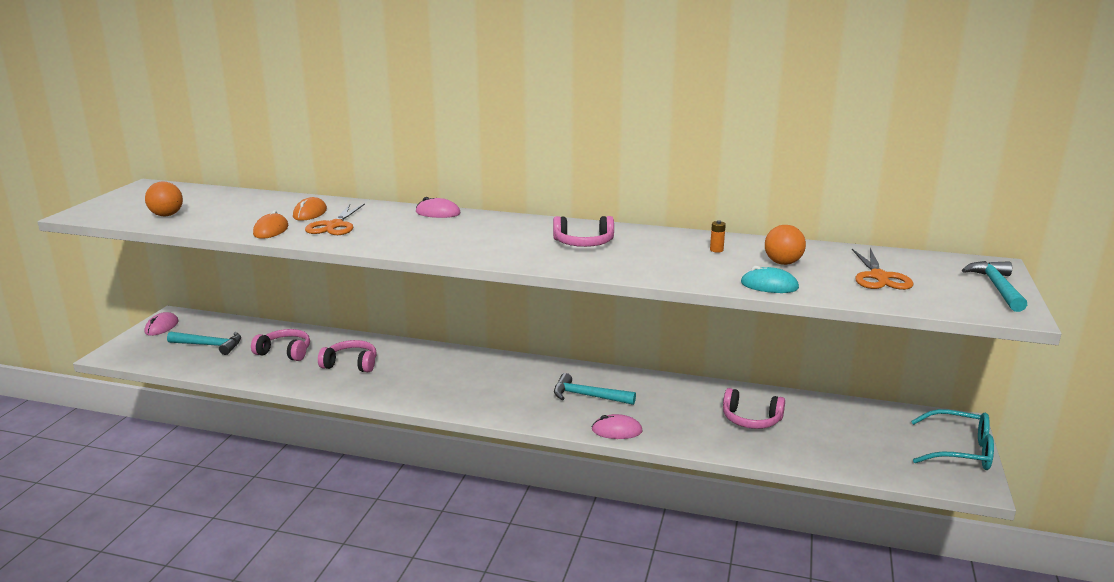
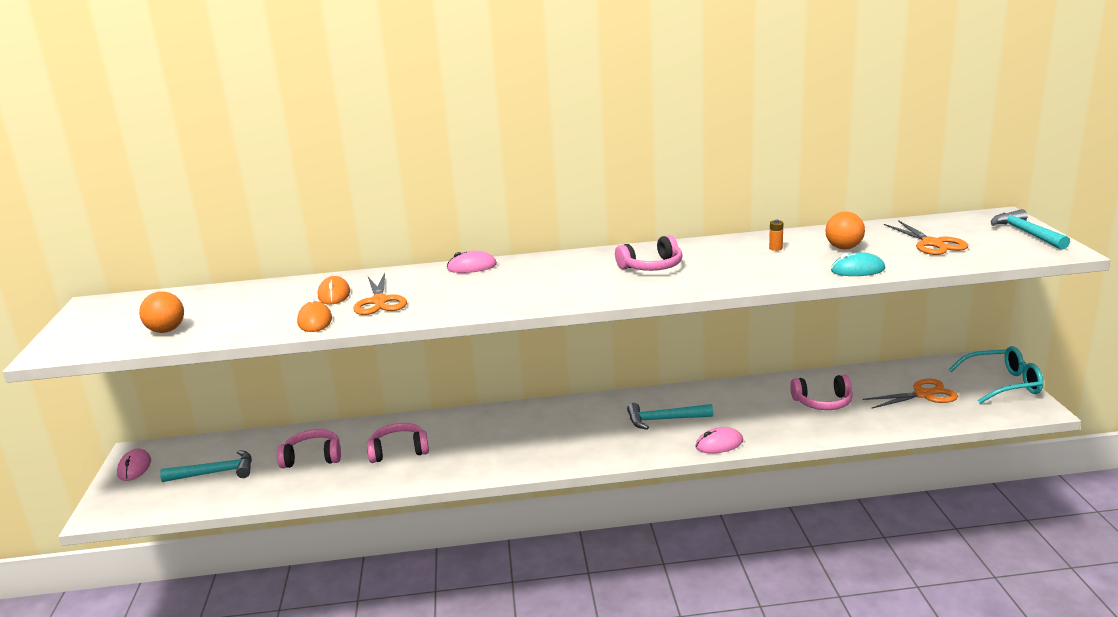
camera: 20 degrees left, 0 degrees up
none -> orange scissors [863,379,958,409]

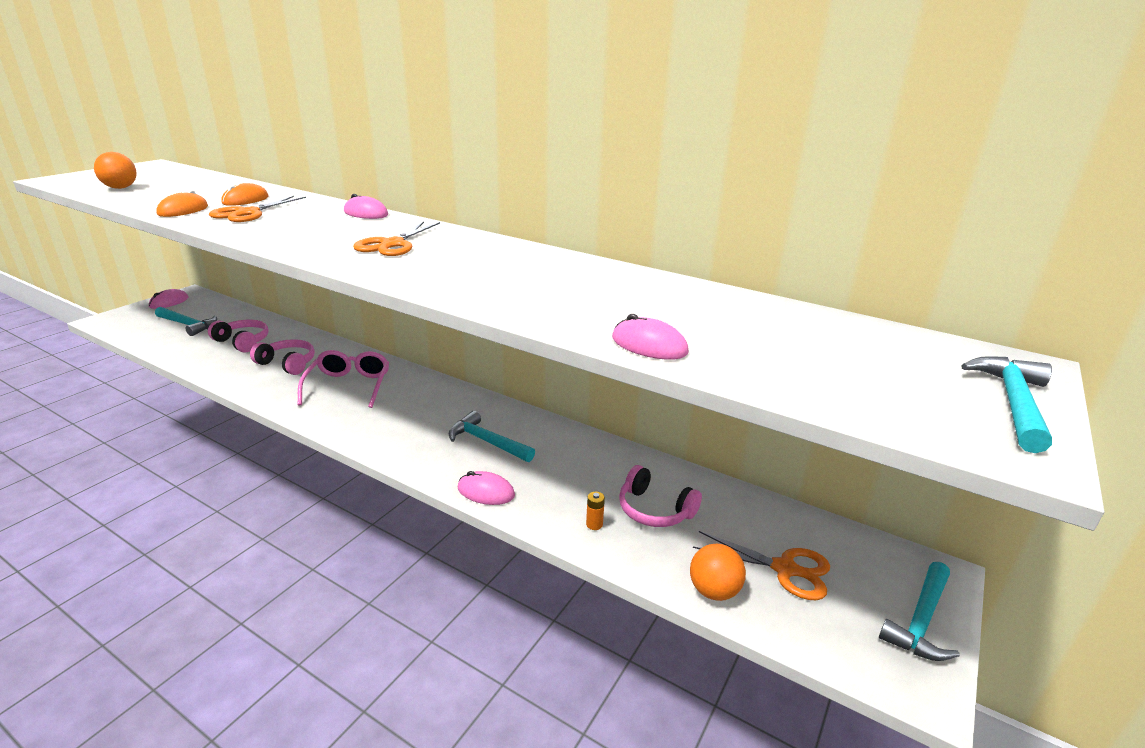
camera: 35 degrees right, 5 degrees up
pink headphones [615,235,682,271] -> none
orange battery [769,220,783,251] -> orange battery moved to [586,492,605,530]
orange ball [825,211,865,249] -> orange ball moved to [690,544,746,601]
turquoise mouse [831,252,885,276] -> pink mouse [612,314,689,360]
orange scissors [884,220,968,255] -> orange scissors moved to [353,222,440,256]
turquoise glasses [949,346,1043,404] -> turquoise hammer [879,562,960,661]
none -> pink glasses [298,350,389,408]

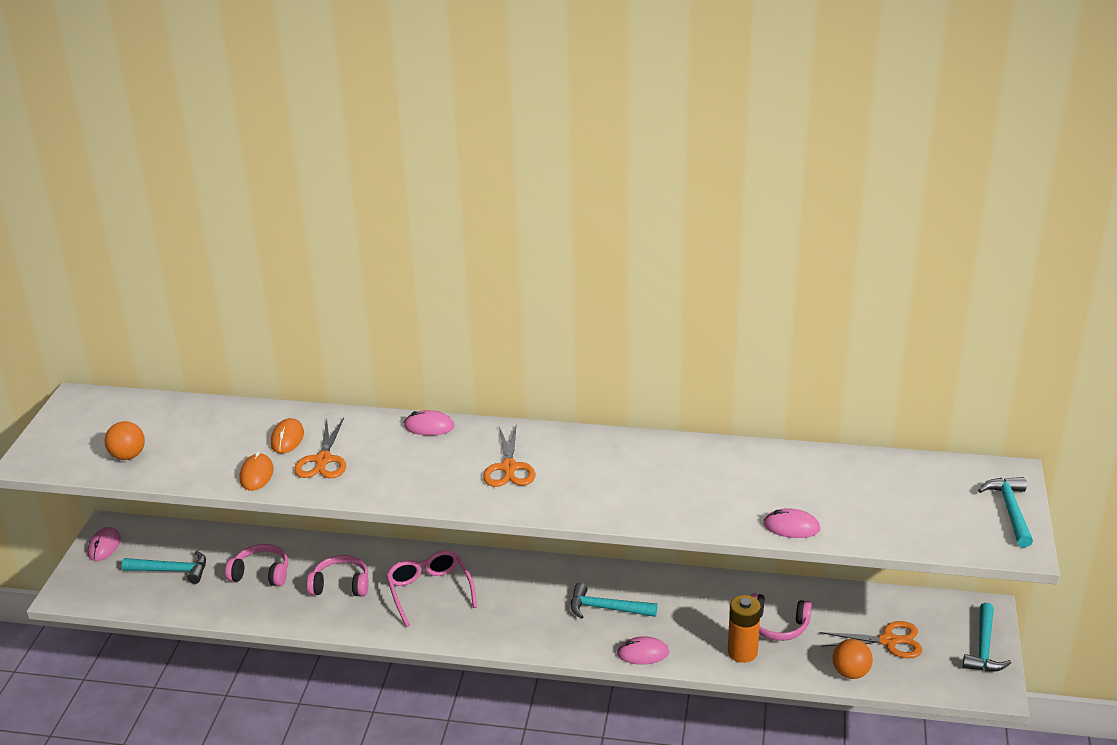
camera: 20 degrees left, 5 degrees up
orange battery [586,492,605,530] -> orange battery [728,595,761,663], size x2.22

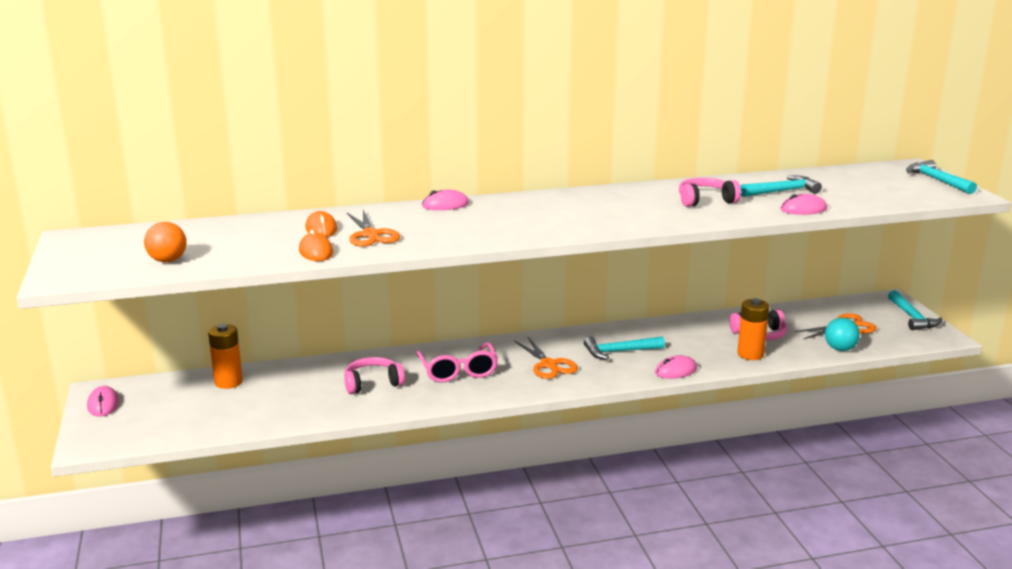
camera: 25 degrees left, 10 degrees down
turquoise hammer [122,551,206,584] -> turquoise hammer moved to [740,176,822,197]
pink headphones [225,544,288,587] -> pink headphones moved to [679,178,741,207]
pink glasses [386,550,477,627] -> pink glasses turned 150 degrees counterclockwise [416,342,498,382]
orange scissors [483,424,536,487] -> orange scissors moved to [514,337,578,379]
orange ball [832,639,873,679] -> turquoise ball [825,318,860,351]
none -> orange battery [208,324,243,389]

